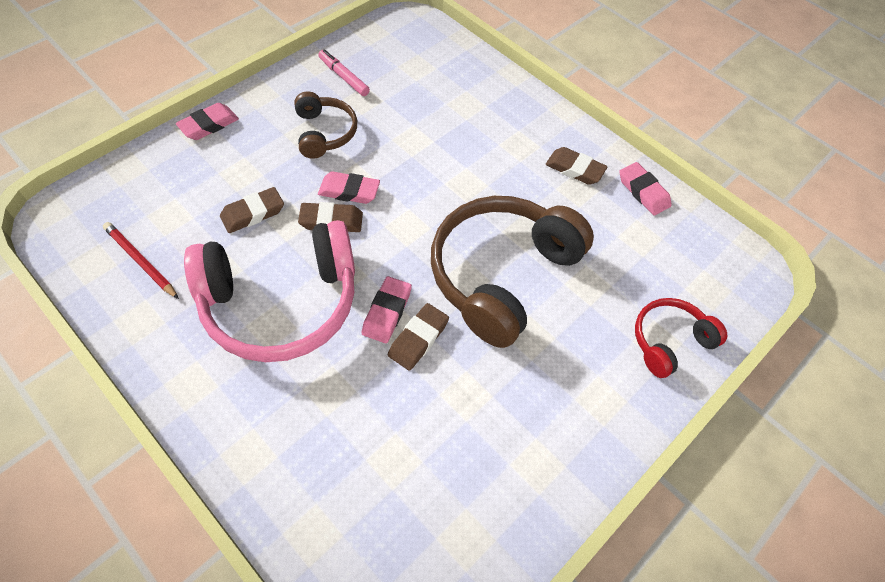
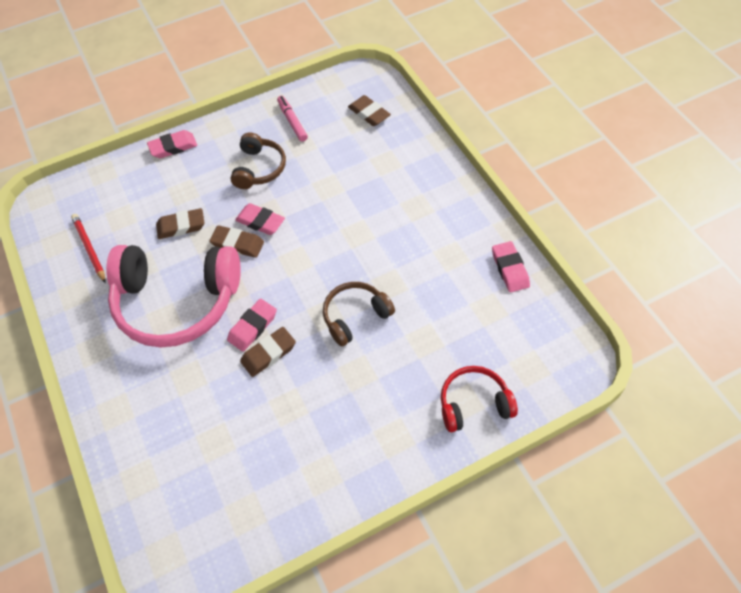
camera: 25 degrees right, 0 degrees up
brown headphones [431,196,594,348] -> brown headphones [323,282,395,347], size x0.52
brown eraser [546,147,608,185] -> brown eraser moved to [348,95,391,126]

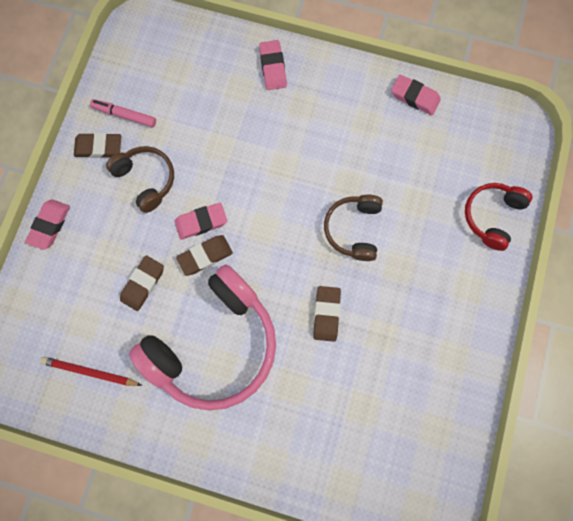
camera: 50 degrees left, 20 degrees up
pink eraser [227,299,277,352] -> pink eraser moved to [259,40,287,90]
brown eraser [348,95,391,126] -> brown eraser moved to [74,133,121,158]

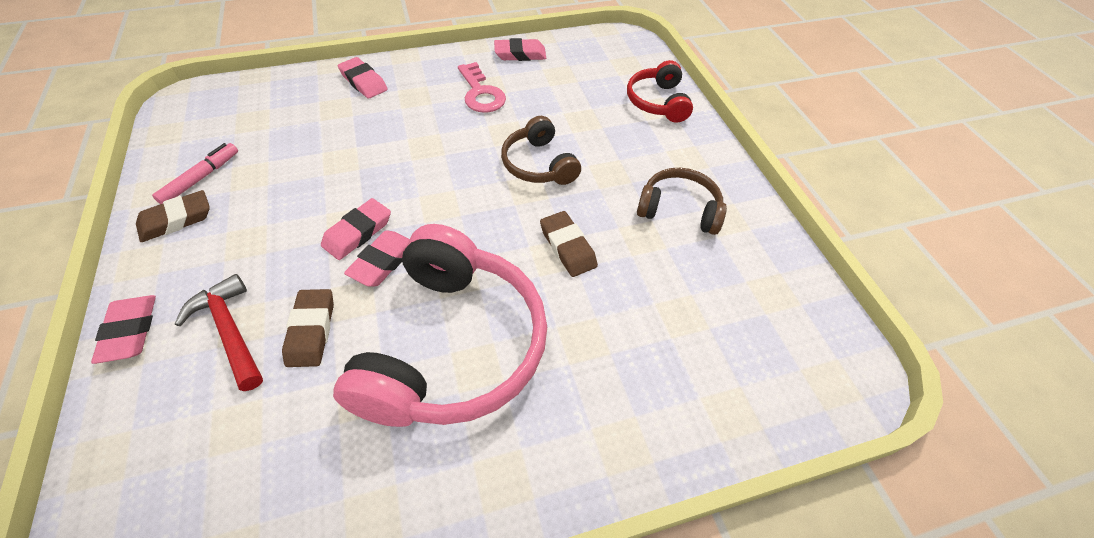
camera: 35 degrees left, 25 degrees down
red pencil [40,357,142,386] -> none
pink marker [90,99,156,127] -> pink marker turned 135 degrees clockwise [152,143,238,204]
brown headphones [106,146,174,213] -> brown headphones moved to [637,168,727,235]
brown eraser [176,235,233,276] -> pink eraser [344,230,410,287]
none -> red hammer [175,274,263,391]
none -> pink key [458,62,506,113]

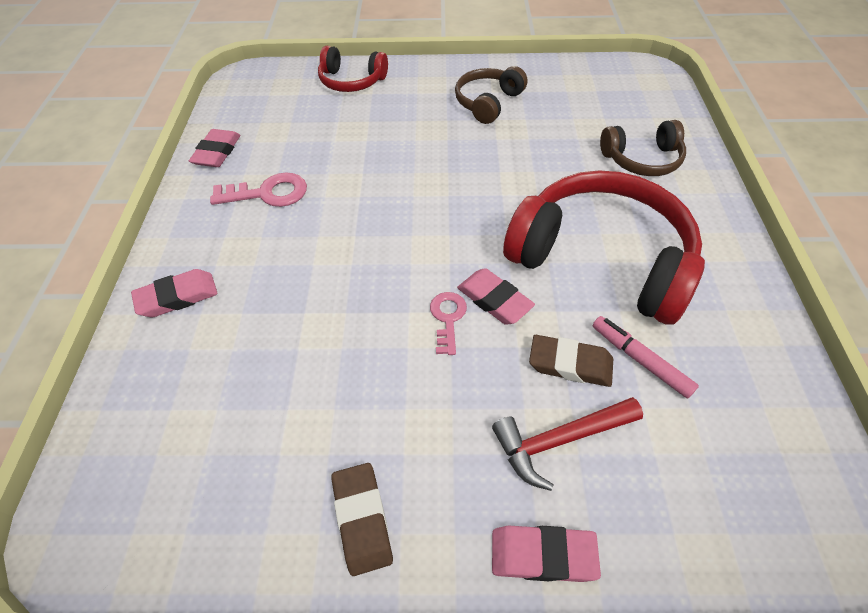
camera: 70 degrees left, 0 degrees up
pink marker [152,143,238,204] -> pink marker moved to [593,316,699,399]
pink eraser [321,198,391,260] -> pink key [430,292,467,355]
pink headphones [333,224,547,427] -> red headphones [503,170,705,325]
brown headphones [501,116,581,185] -> brown headphones moved to [600,120,686,176]
brown eraser [540,211,598,277] -> none

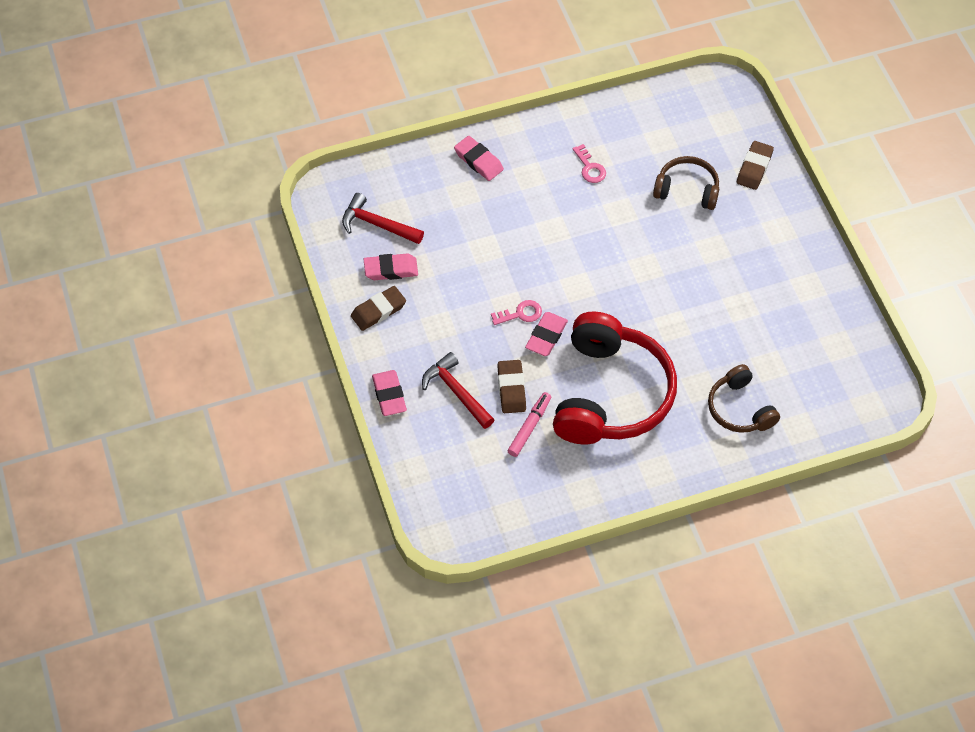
camera: 70 degrees right, 5 degrees up
pink eraser [189,129,240,167] -> pink eraser moved to [363,253,418,280]
pink key [210,172,307,207] -> pink key [572,144,606,183], size x0.65
red headphones [318,46,388,92] -> brown eraser [737,141,774,190]
brown headphones [455,66,527,124] -> brown headphones moved to [653,156,719,210]
none -> red hammer [342,193,424,244]

